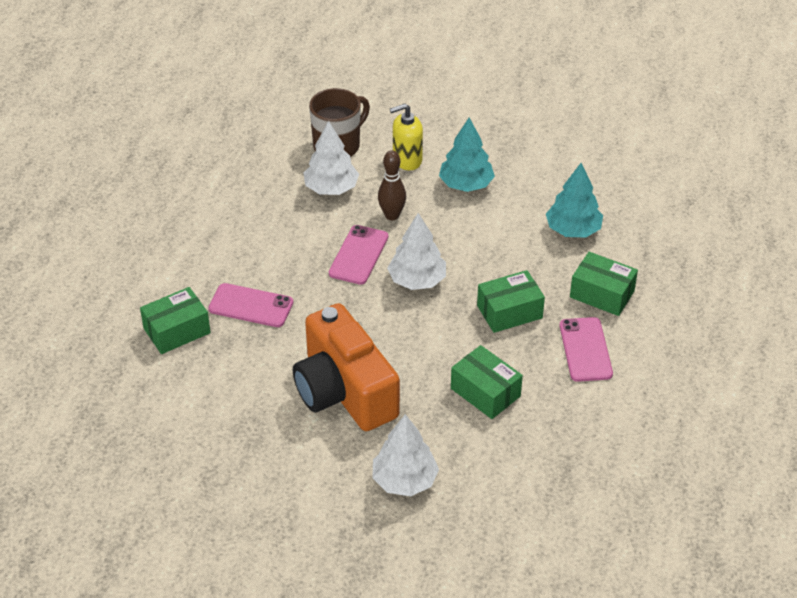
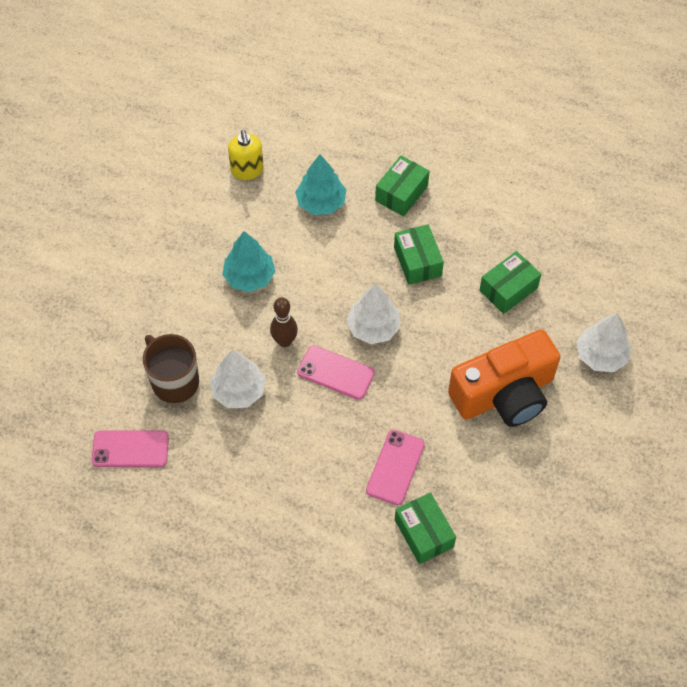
camera: 85 degrees left, 15 degrees up
yellow soap dispenser [390,104,423,170] -> yellow soap dispenser moved to [228,130,264,180]
pink phone [560,317,613,382] -> pink phone moved to [91,431,169,467]

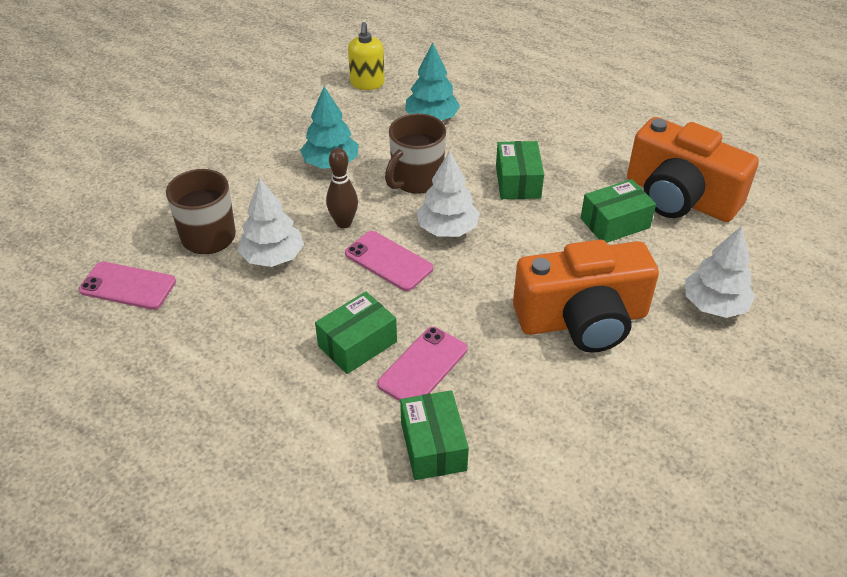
camera: 15 degrees right, 15 degrees down
green box [375,155,429,216] -> green box moved to [315,292,397,374]
none -> brown mug [385,113,446,194]
none -> orange camera [627,117,759,222]

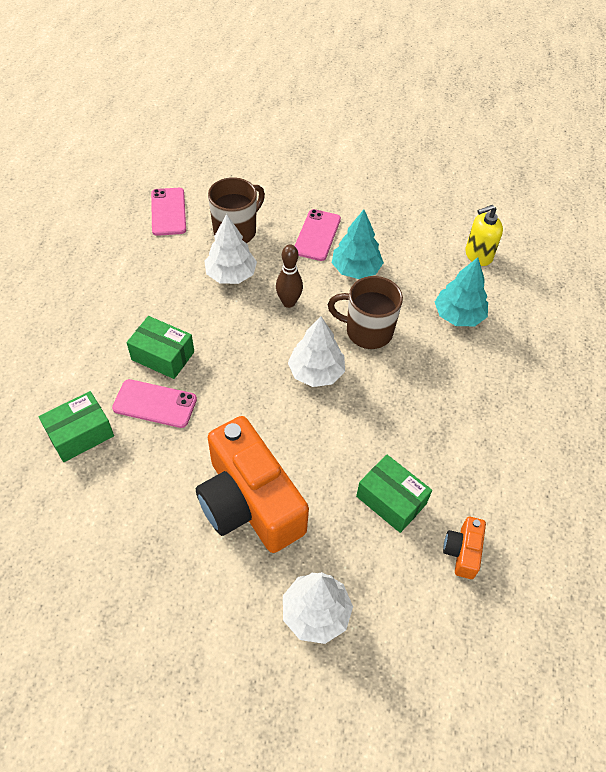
camera: 65 degrees right, 10 degrees up
pink phone [345,231,433,291] -> pink phone moved to [295,209,341,261]
green box [496,141,544,199] -> none
orange camera [627,117,759,222] -> orange camera [443,517,486,579], size x0.43

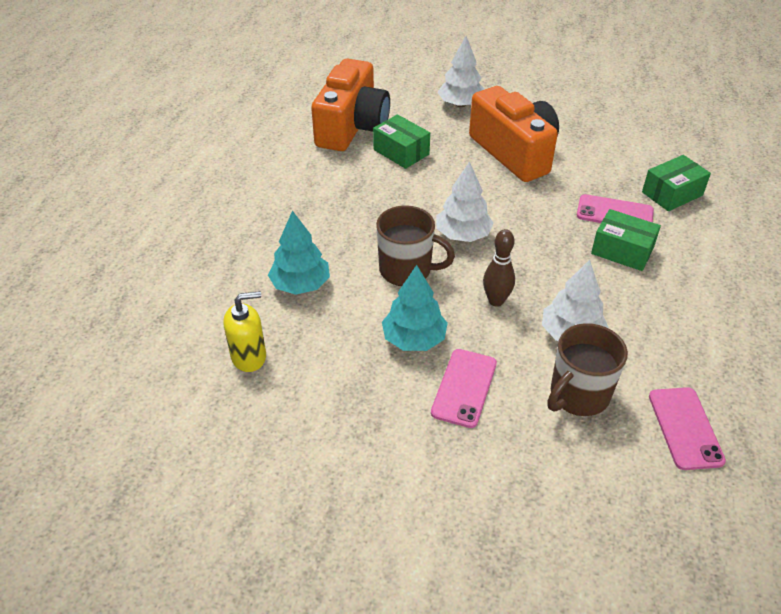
camera: 175 degrees left, 10 degrees down
orange camera [443,517,486,579] -> orange camera [311,59,390,151], size x2.32

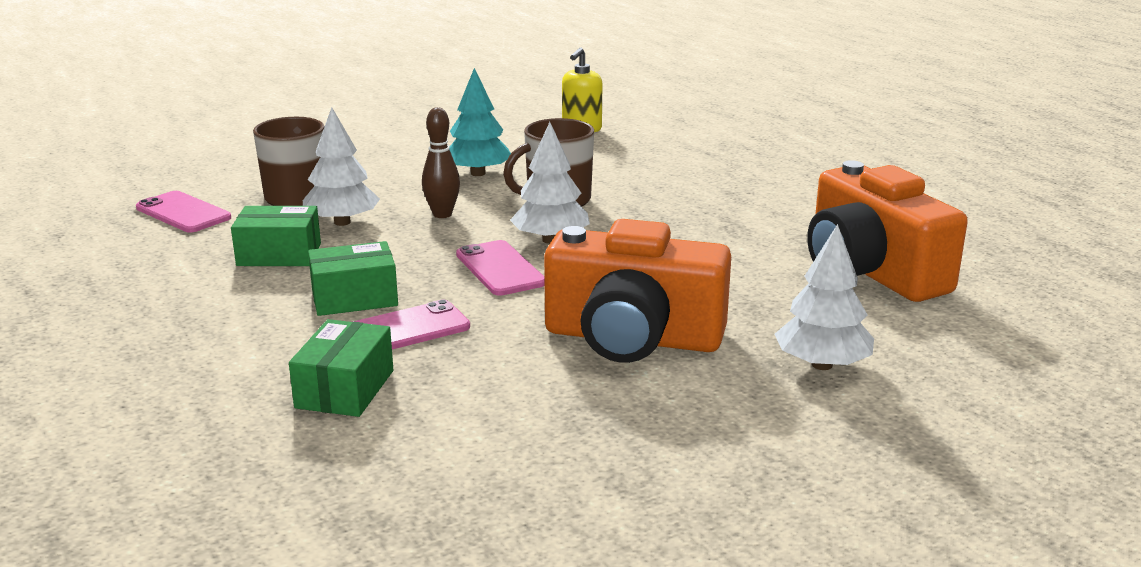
camera: 135 degrees right, 20 degrees down
turquoise tree [268,211,330,295] -> none
green box [373,114,430,169] -> green box moved to [231,206,321,266]
pink phone [431,349,497,428] -> pink phone moved to [456,240,545,296]

